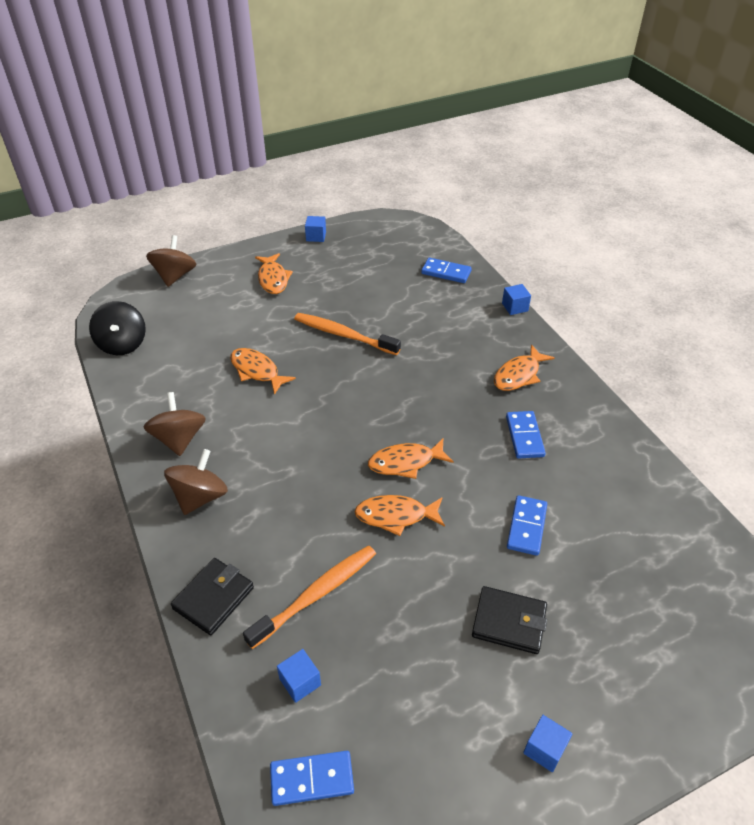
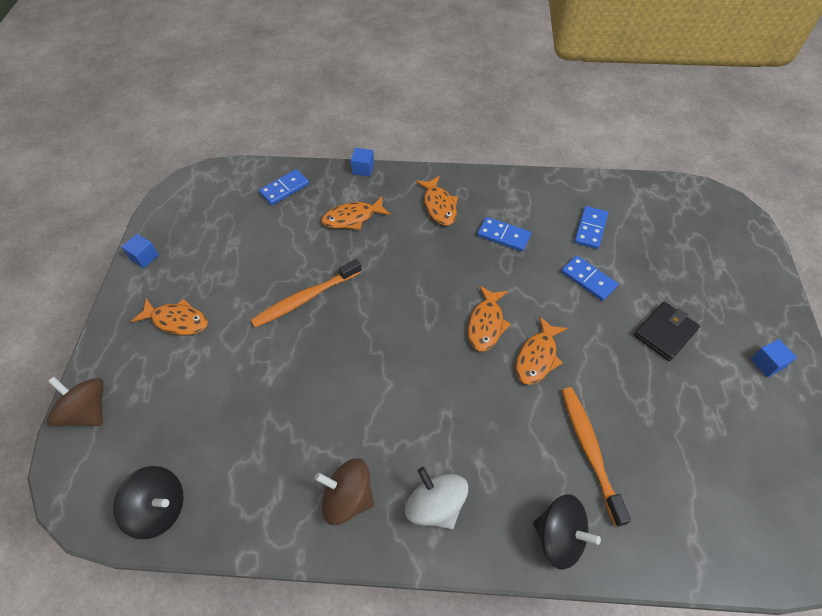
camera: 60 degrees left, 10 degrees up
brown spinning top [164,449,228,515] -> white spinning top [405,467,468,529]
black wallet [171,558,254,635] -> black spinning top [533,494,601,570]
orange fish [230,348,296,395] -> orange fish moved to [321,197,391,230]
blue domino [270,751,354,806] -> blue domino moved to [574,206,608,249]
blue cube [277,649,321,703] -> none

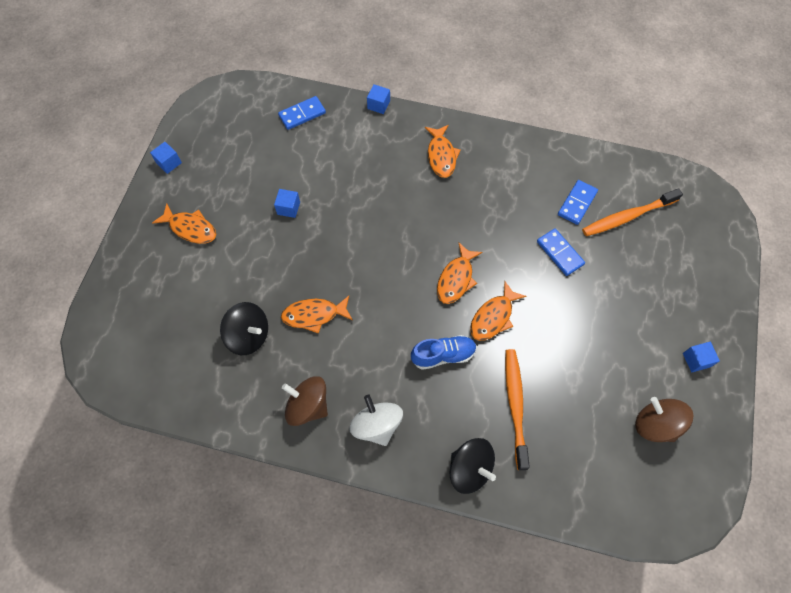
camera: 10 degrees right, 10 degrees up
brown spinning top [47,377,104,427] -> brown spinning top moved to [635,397,694,442]
black spinning top [113,466,184,539] -> black spinning top moved to [220,302,268,355]
orange toothbrush [251,259,362,328] -> orange toothbrush moved to [582,188,683,236]
orange fish [321,197,391,230] -> orange fish moved to [281,296,353,334]
blue domino [477,217,531,252] -> none
black wallet [634,302,700,361] -> none
none -> blue cube [274,189,300,218]
none -> blue shoe [411,335,477,370]

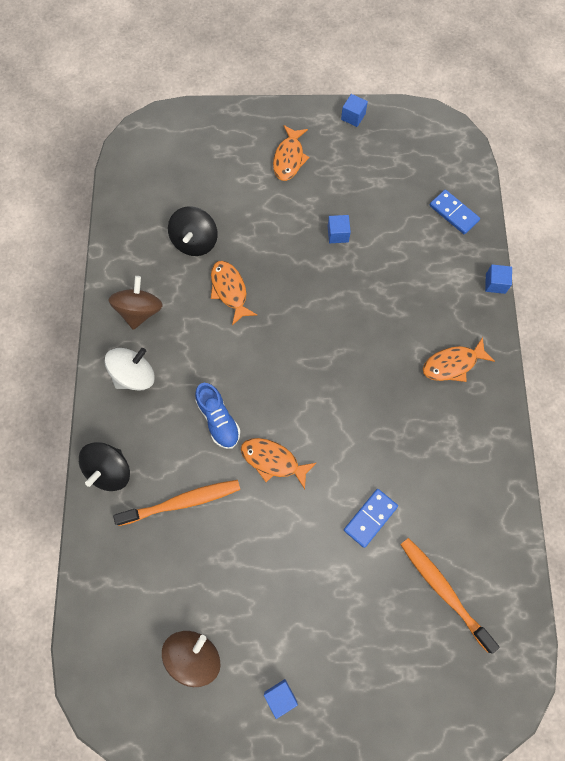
camera: 75 degrees right, 5 degrees up
orange fish [437,243,483,304] -> none
blue domino [558,180,598,225] -> none

